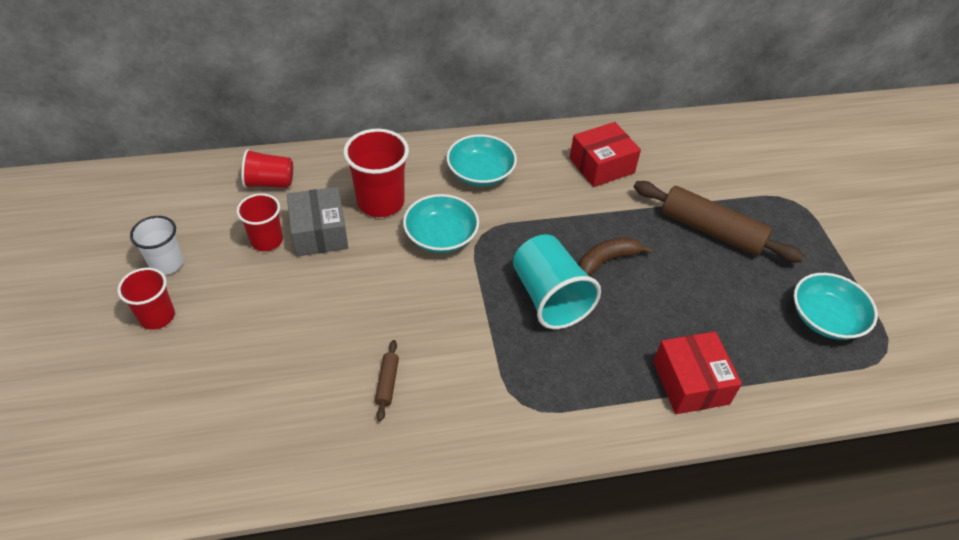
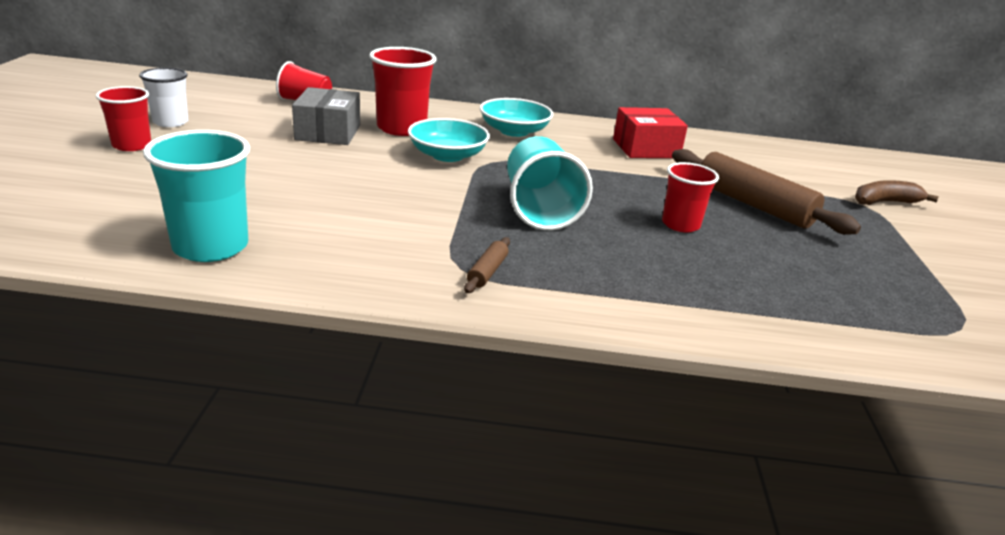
camera: 15 degrees right, 20 degrees down
red cup [236,193,283,251] -> red cup moved to [662,162,719,232]
brown rolling pin [375,340,399,421] -> brown rolling pin moved to [464,237,510,293]
brown banana [579,238,652,276] -> brown banana moved to [855,180,939,205]
red box [653,331,742,414] -> none
turquoise bowl [794,273,878,340] -> none
none -> turquoise cup [143,130,250,262]

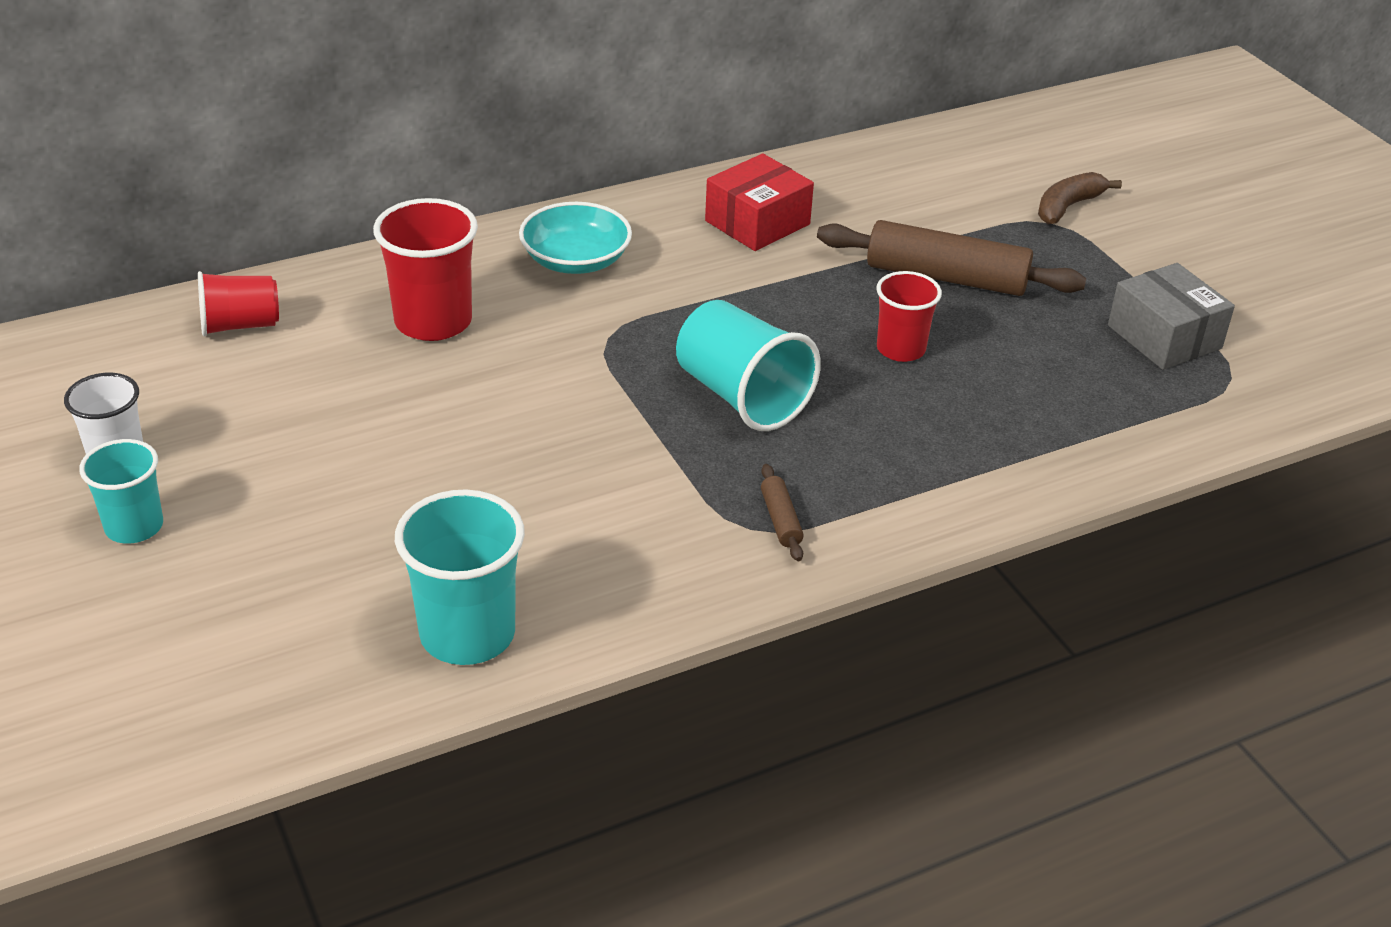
camera: 30 degrees left, 10 degrees up
red cup [96,86,151,151] -> turquoise cup [79,439,163,544]
grey box [292,87,360,145] -> grey box moved to [1108,263,1235,370]
turquoise bowl [408,118,490,162] -> none

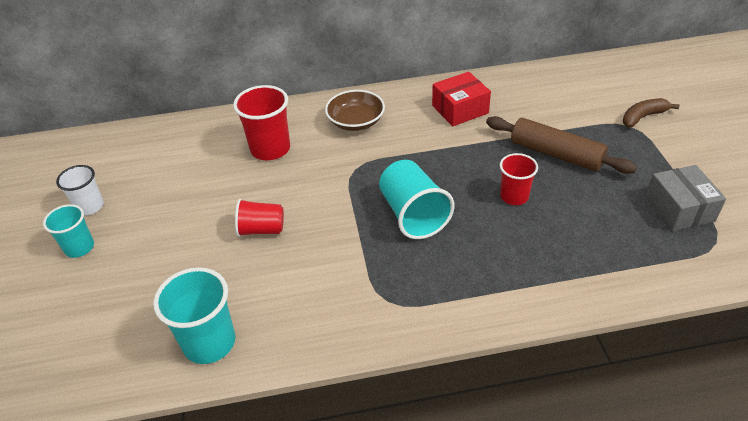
camera: 20 degrees right, 5 degrees up
red cup [198,271,279,336] -> red cup moved to [235,199,284,237]
turquoise bowl [519,202,632,274] -> brown bowl [325,90,385,131]
brown rolling pin [761,464,804,561] -> none

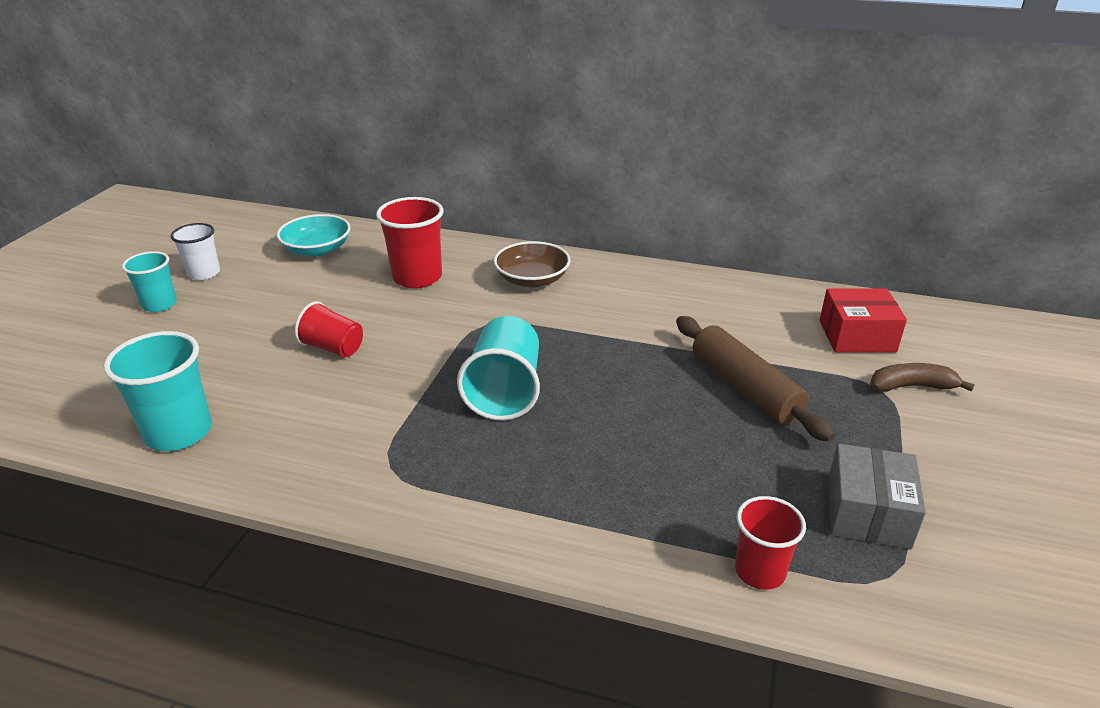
camera: 25 degrees right, 10 degrees down
red box [432,72,491,126] -> red box moved to [820,288,907,352]
red cup [500,153,538,205] -> red cup moved to [735,496,806,590]
none -> turquoise bowl [277,214,351,257]

